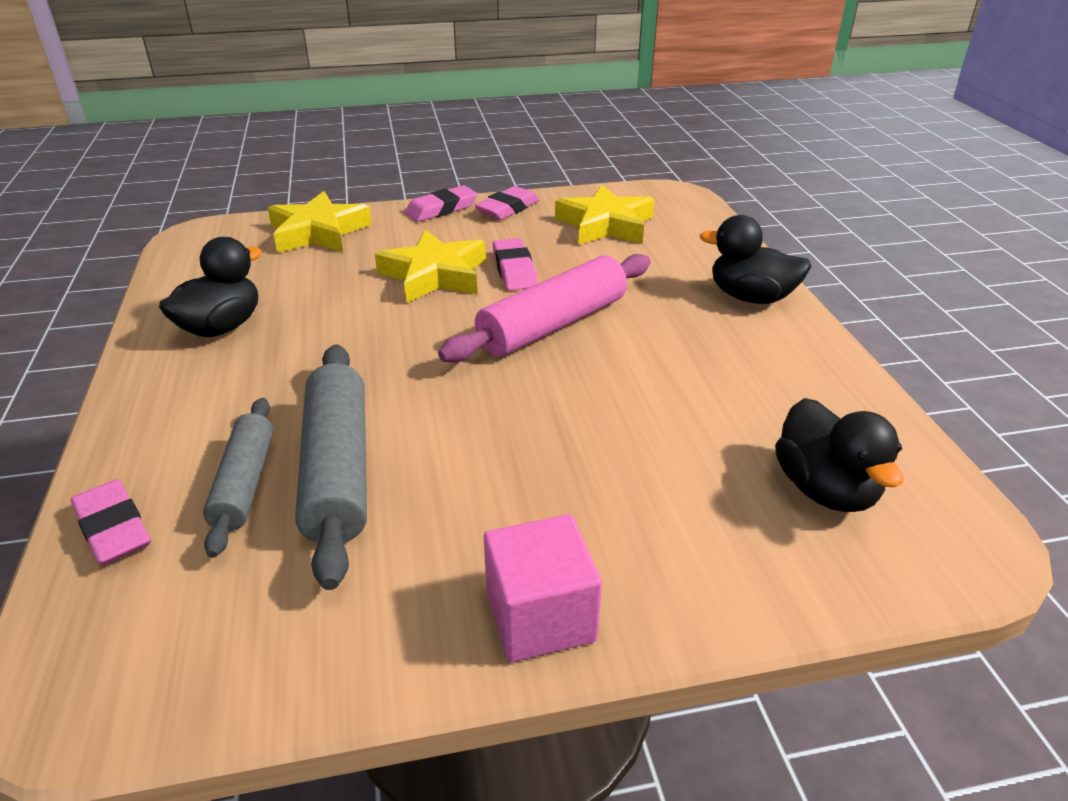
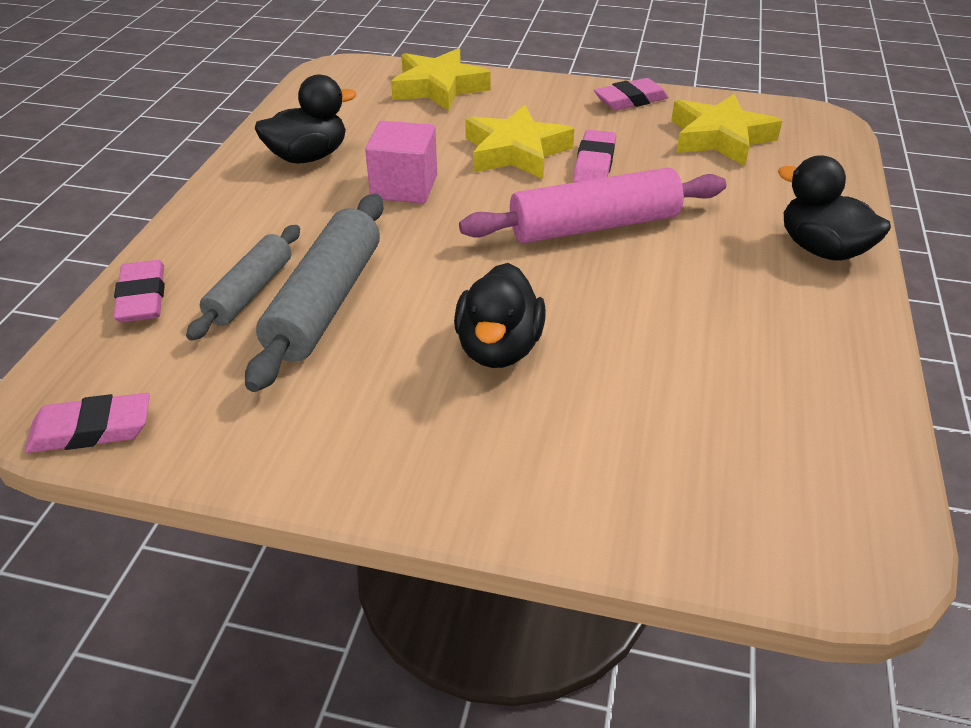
camera: 25 degrees right, 5 degrees up
pink eraser [405,185,477,222] -> pink eraser moved to [25,393,150,453]
pink cube [484,514,602,662] -> pink cube moved to [365,121,437,203]
black duck [775,398,903,512] -> black duck moved to [454,263,546,368]

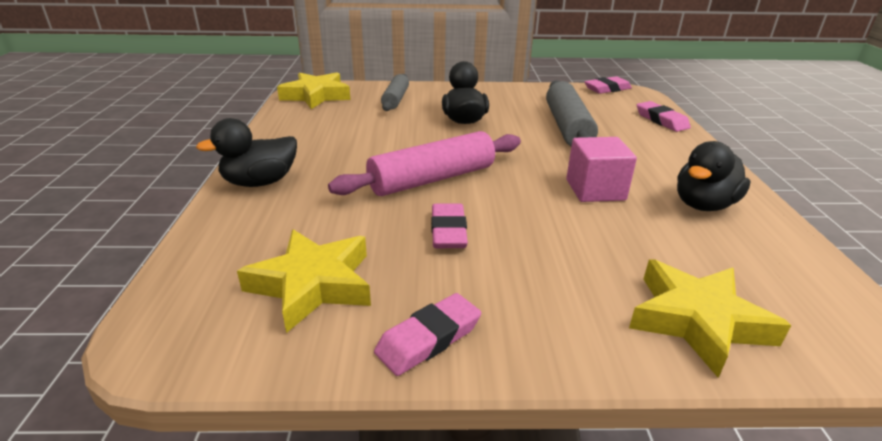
camera: 165 degrees right, 10 degrees down
grey rolling pin [186,225,300,341] -> grey rolling pin moved to [381,74,409,111]
yellow star [465,105,575,179] -> yellow star moved to [277,72,350,109]
black duck [778,155,891,261] -> black duck turned 120 degrees clockwise [196,118,297,187]

